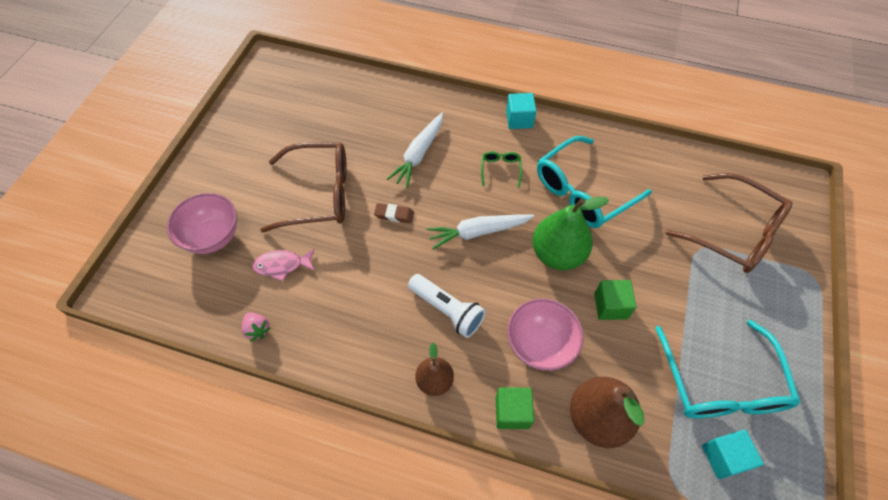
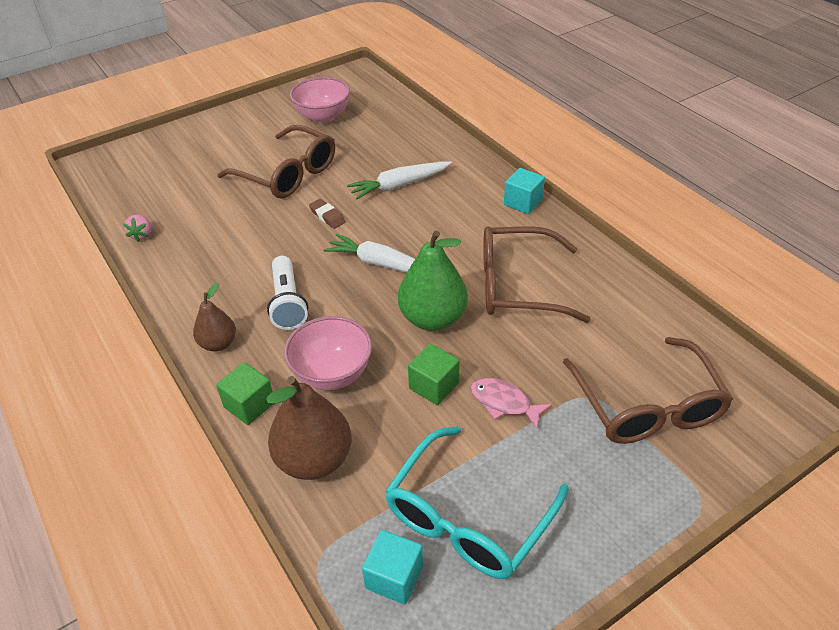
camera: 40 degrees right, 15 degrees down
pink bowl [167,193,237,254] -> pink bowl moved to [290,77,350,123]
pink fish [252,249,314,281] -> pink fish moved to [471,378,552,429]
green glasses [481,151,522,188] -> none
turquoise glasses [537,136,652,228] -> brown glasses [483,226,591,323]

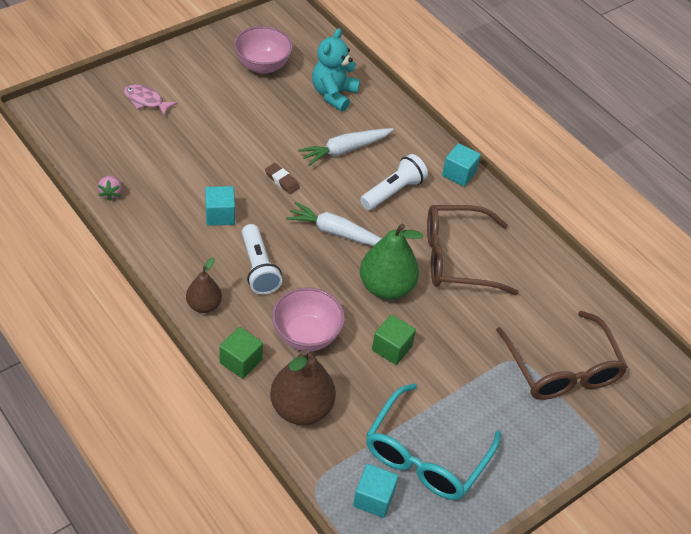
camera: 10 degrees left, 5 degrees up
brown glasses [217,125,335,199] -> none
pink fish [471,378,552,429] -> pink fish moved to [124,84,178,116]
none -> turquoise cube [205,186,235,226]
none -> turquoise teddy bear [312,28,360,112]
none -> white flashlight [360,154,428,210]

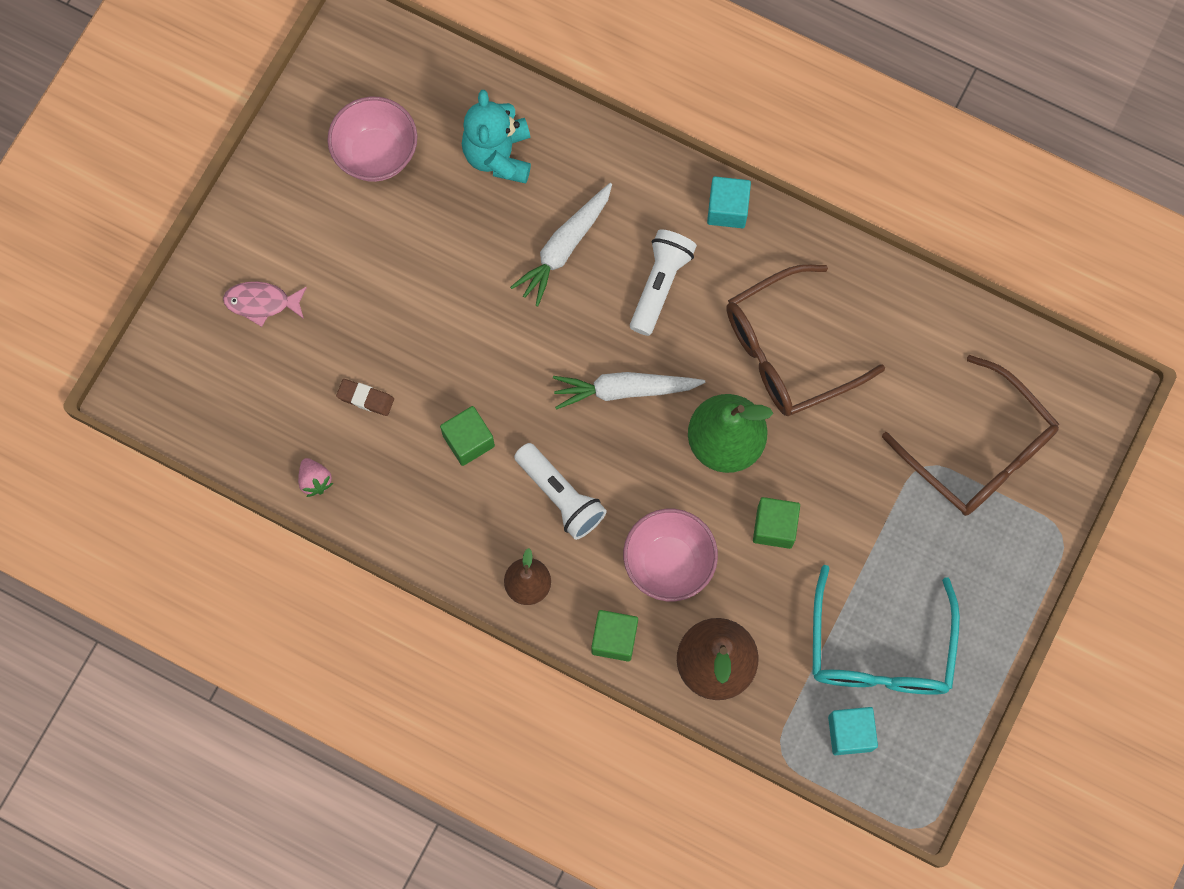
camera: 20 degrees left, 25 degrees up
turquoise cube [205,186,235,226] -> green cube [440,406,495,466]
brown eraser [265,163,300,194] -> brown eraser moved to [336,379,394,416]

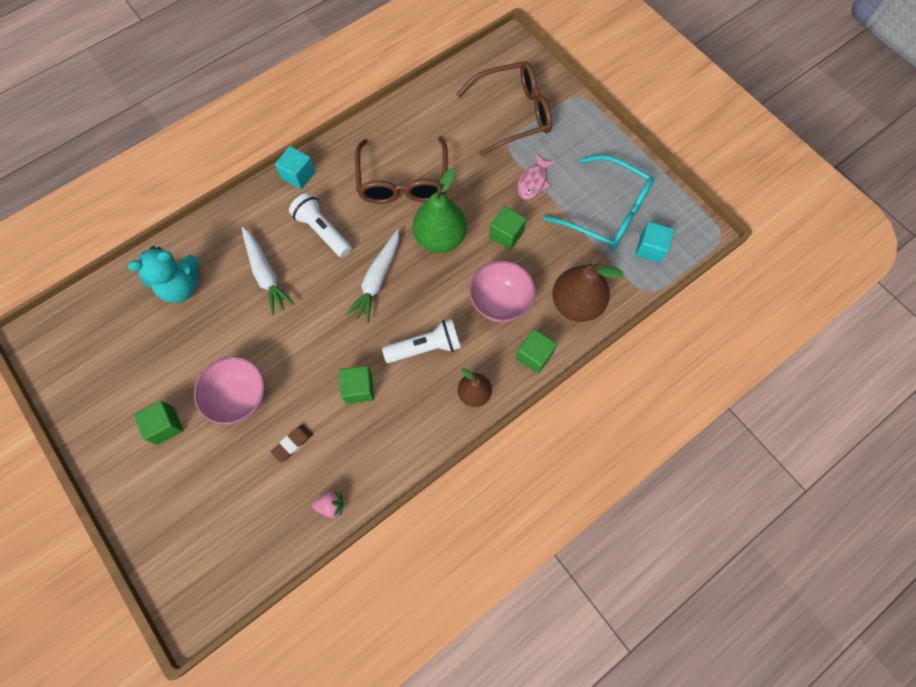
camera: 65 degrees left, 5 degrees down
pink fish [223,282,307,327] -> pink fish moved to [517,154,556,199]
pink bowl [327,97,417,182] -> pink bowl moved to [194,356,265,425]
turquoise teddy bear [462,90,531,184] -> turquoise teddy bear turned 45 degrees counterclockwise [128,246,199,303]
none -> green cube [133,400,184,445]

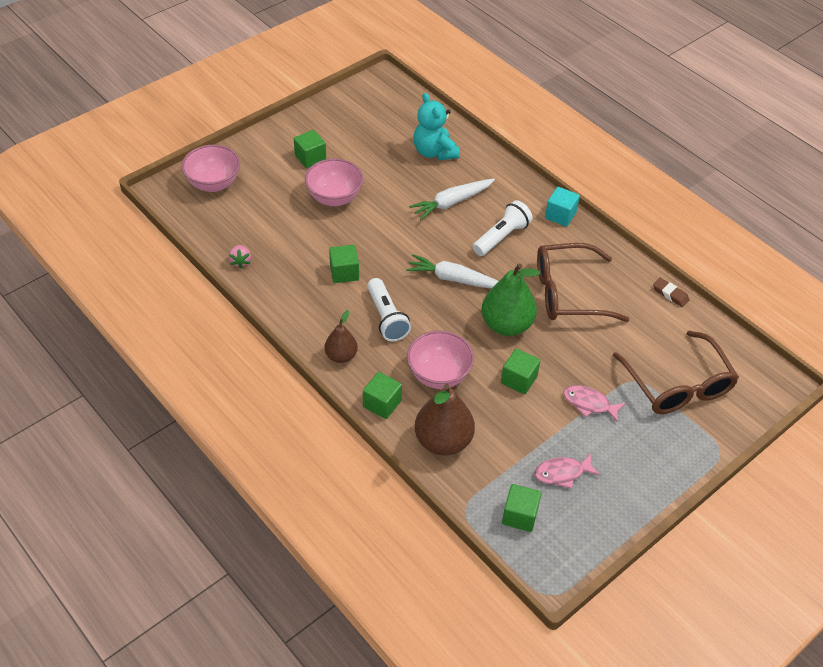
camera: 85 degrees right, 20 degrees down
brown eraser [271,425,313,463] -> brown eraser moved to [653,278,690,307]
turquoise glasses [543,155,654,249] -> pink fish [534,454,600,489]
turquoise cube [635,222,674,263] -> green cube [502,484,542,532]
none -> pink bowl [182,145,240,192]

